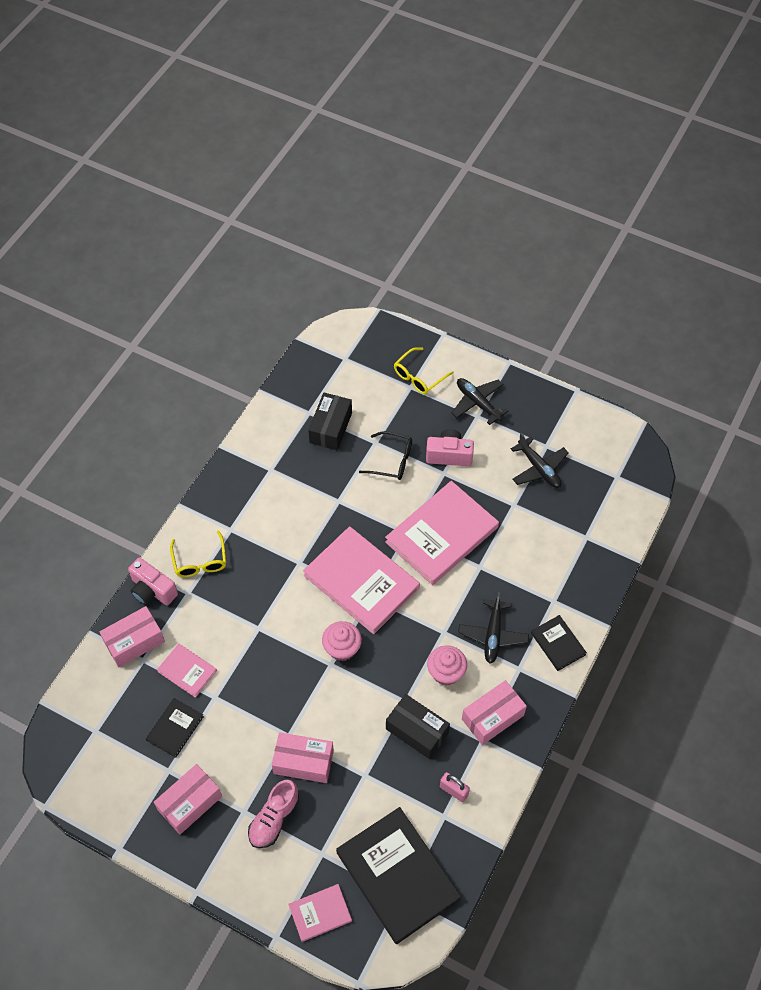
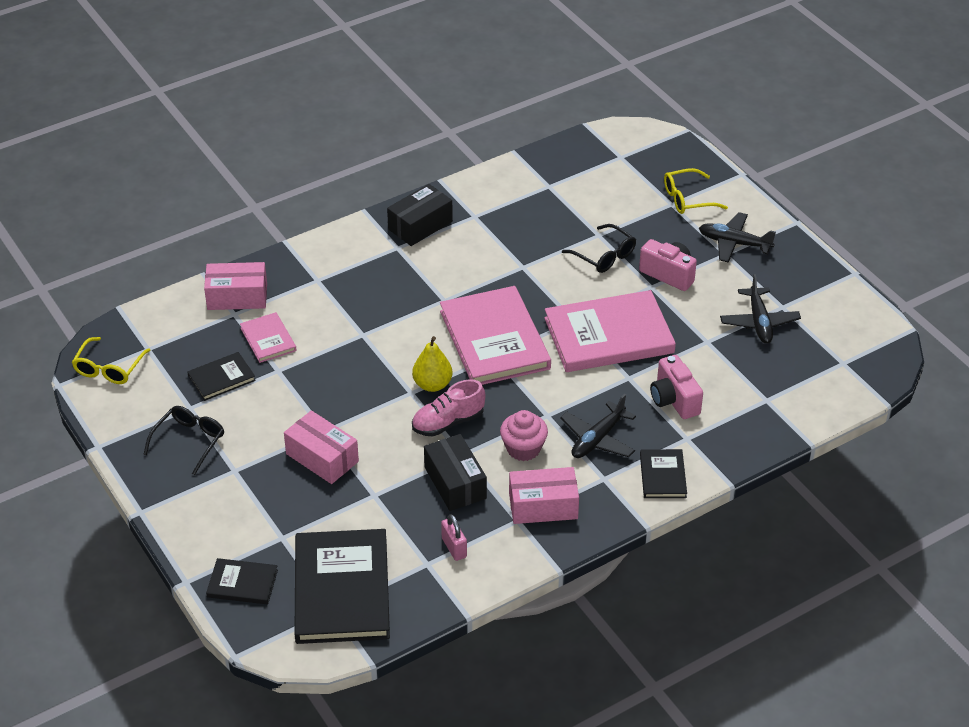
camera: 30 degrees right, 15 degrees down
pink camera [128,557,178,605] -> pink camera moved to [650,355,703,419]
pink box [154,764,222,835] -> black glasses [143,406,224,475]
yellow glasses [170,530,226,577] -> yellow glasses moved to [72,337,150,384]
pink shoe [248,780,299,848] -> pink shoe moved to [412,379,485,436]
pink book [288,884,352,942] -> black book [206,558,278,604]
black box [308,393,352,450] -> black box moved to [387,184,453,246]
pink cupcake [322,621,362,661] -> yellow pear [412,336,453,392]
black plane [451,378,508,425] -> black plane turned 60 degrees counterclockwise [699,212,776,263]

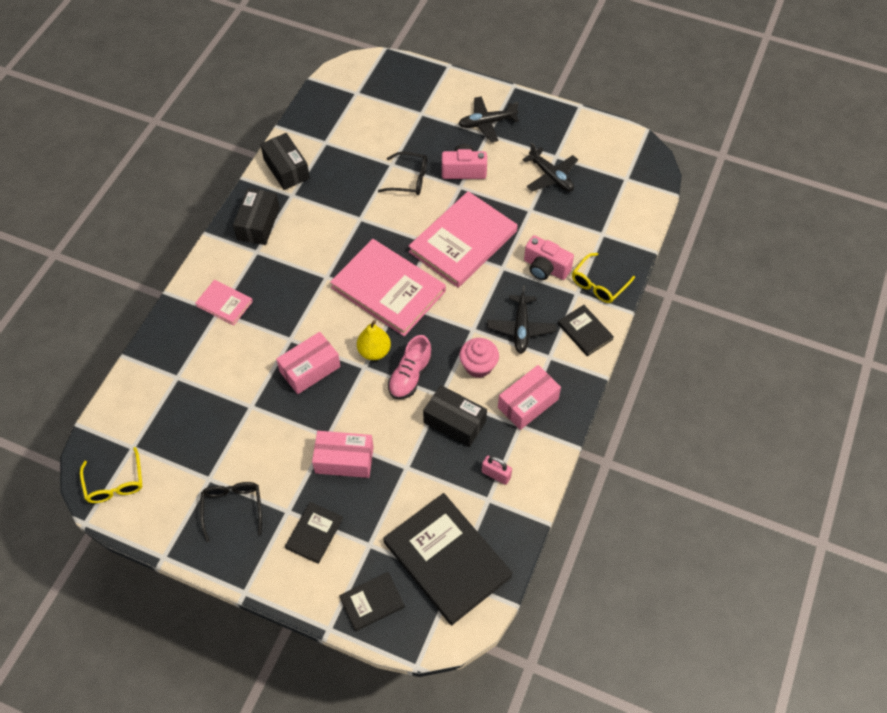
camera: 35 degrees left, 15 degrees up
black book [187,352,256,401] -> black book moved to [285,502,343,564]
pink box [204,262,267,310] -> pink box moved to [276,332,341,394]
pink book [240,312,297,363] -> pink book moved to [195,280,253,325]
yellow glasses [664,168,728,214] -> yellow glasses moved to [572,253,635,303]
none -> black box [260,133,310,190]

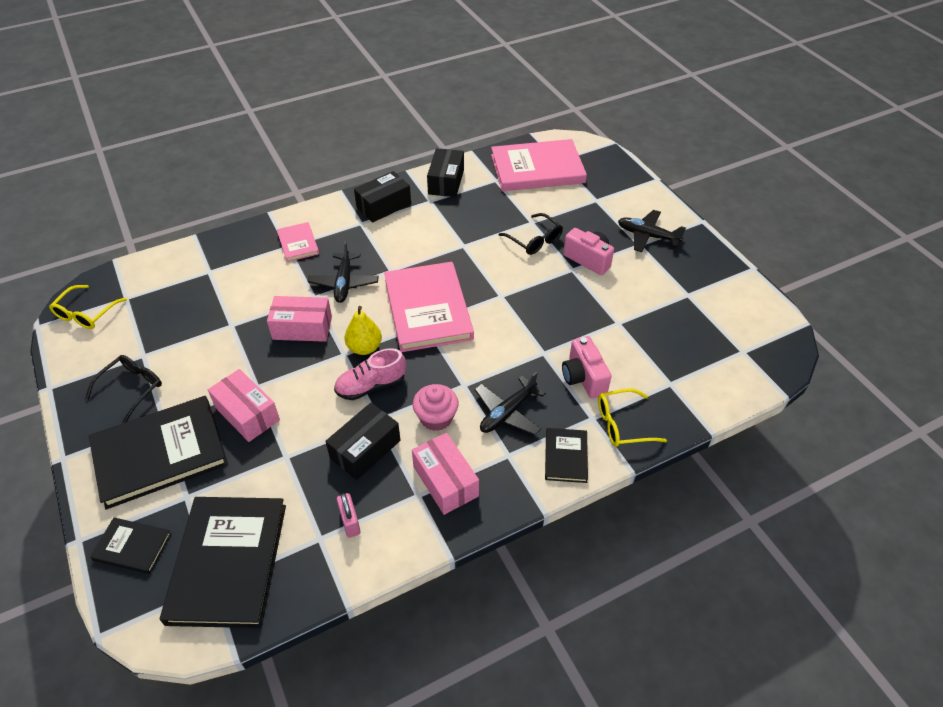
camera: 40 degrees right, 10 degrees down
black book [285,502,343,564] -> black book [89,396,228,510], size x2.05
pink book [408,191,518,288] -> pink book moved to [491,139,587,191]
black box [423,385,487,447] -> black box turned 60 degrees clockwise [325,403,401,480]
pink box [498,365,561,430] -> pink box turned 60 degrees clockwise [412,433,479,515]
black plane [522,142,578,192] -> black plane moved to [308,241,379,303]

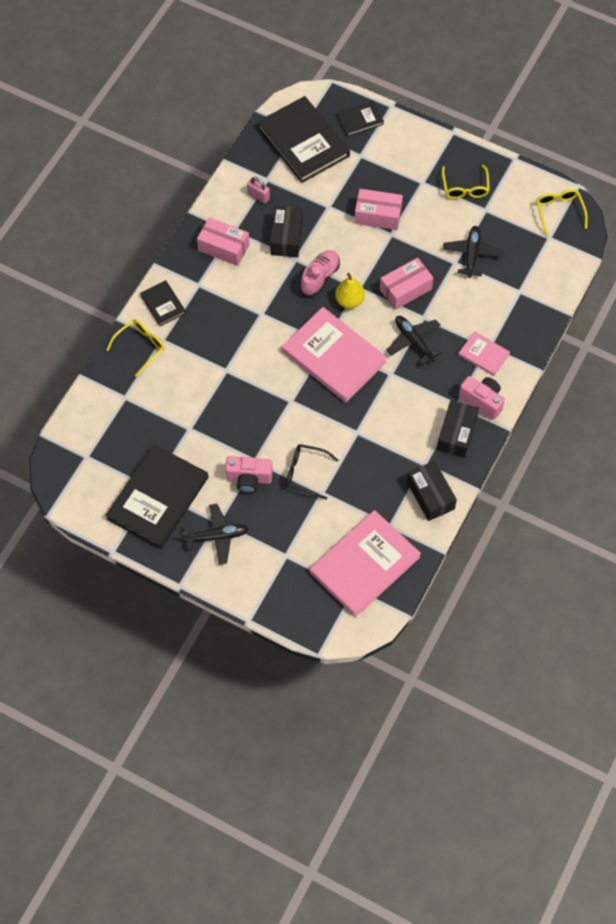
camera: 145 degrees right, 15 degrees up
black glasses [85,355,162,423] -> yellow glasses [442,165,490,199]
black book [89,396,228,510] -> black book moved to [106,444,209,549]
pink cupcake [413,384,459,431] -> none
black plane [474,372,546,436] -> black plane moved to [443,226,503,278]
pink camera [562,336,612,398] -> pink camera moved to [459,376,505,420]

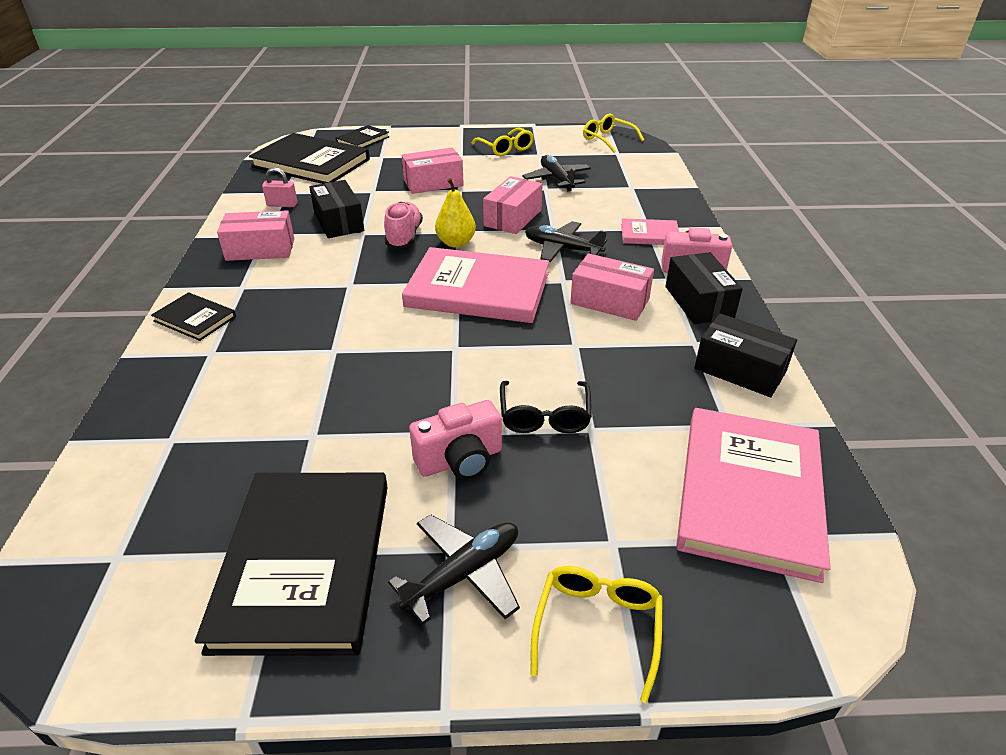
camera: 30 degrees left, 25 degrees down
yellow glasses [106,319,165,377] -> yellow glasses moved to [530,566,663,703]
black glasses [286,444,338,499] -> black glasses turned 75 degrees counterclockwise [500,381,592,433]
none -> pink box [570,253,654,321]

